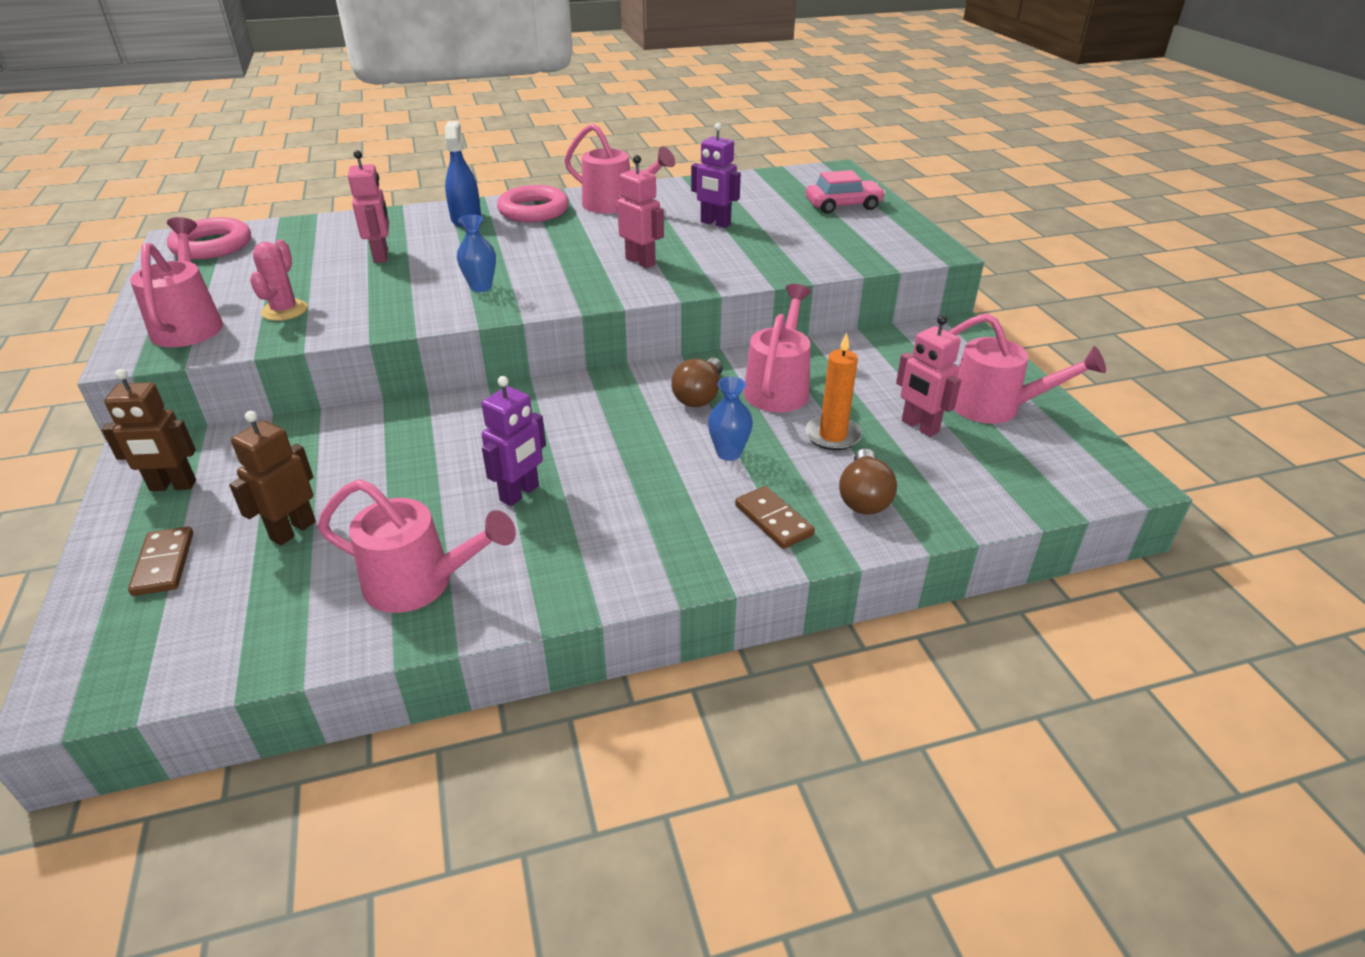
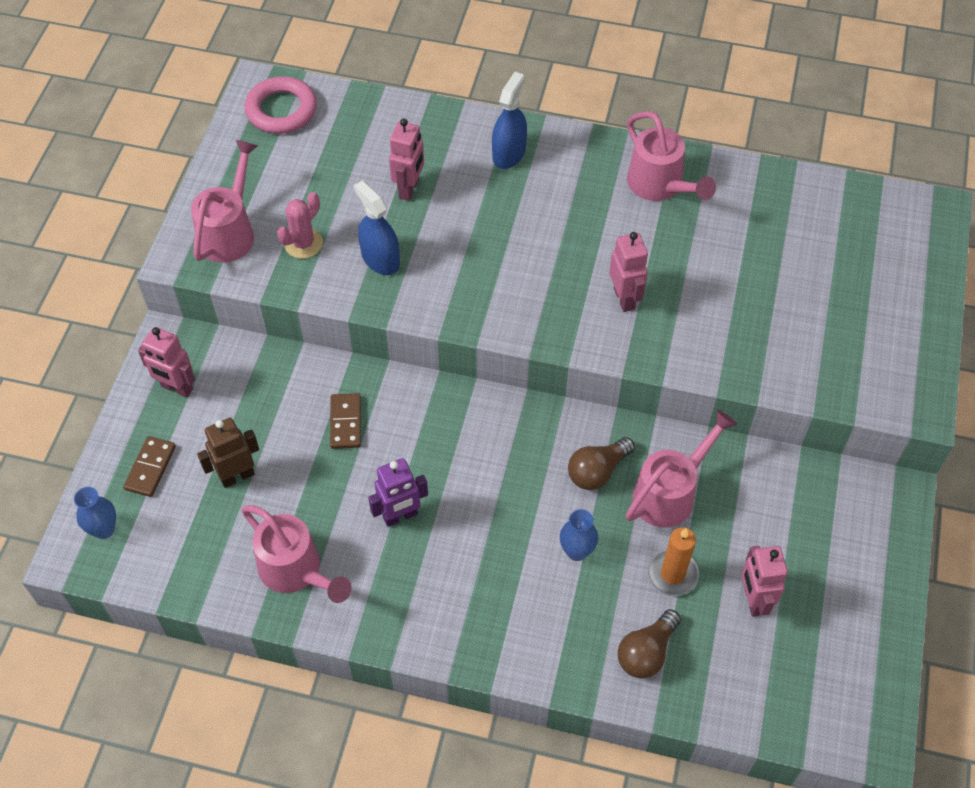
camera: 30 degrees right, 20 degrees up
brown robot [102,369,196,491] -> pink robot [138,327,195,398]
blue vase [457,215,496,292] -> blue vase moved to [74,487,116,539]
pink ring [497,185,569,222] -> none
purple robot [691,123,741,228] -> none
brown domino [735,486,815,549] -> brown domino moved to [330,393,361,449]
pink car [806,170,886,214] -> none
pink watering can [949,313,1106,424] -> none
none -> blue spray bottle [354,180,400,275]

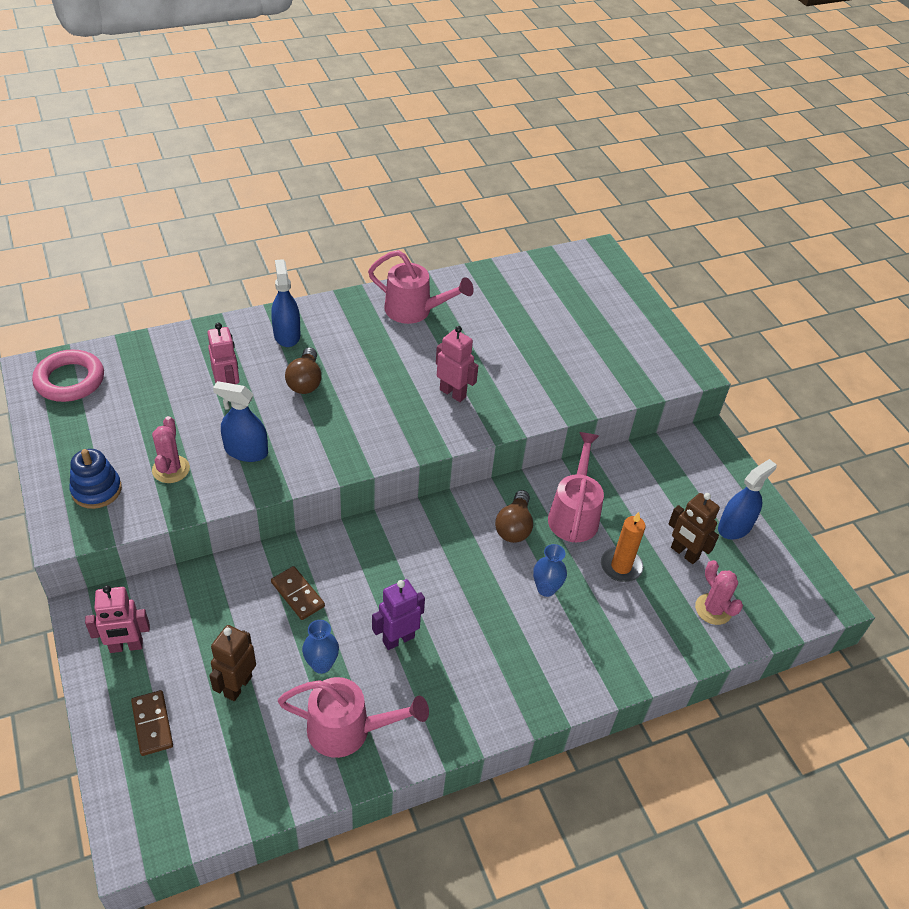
camera: 40 degrees left, 10 degrees down
blue vase [74,487,116,539] -> blue vase moved to [302,620,339,674]
pink watering can [191,140,258,263] -> blue stacking toy [69,449,122,509]
purple robot [368,458,428,527] -> purple robot turned 150 degrees counterclockwise [372,579,425,650]
brown light bulb [618,609,681,678] -> brown light bulb moved to [285,347,322,394]
pink robot [741,546,788,617] -> brown robot [668,493,720,564]
none -> pink cactus [695,560,743,625]
none -> blue spray bottle [718,459,777,540]

